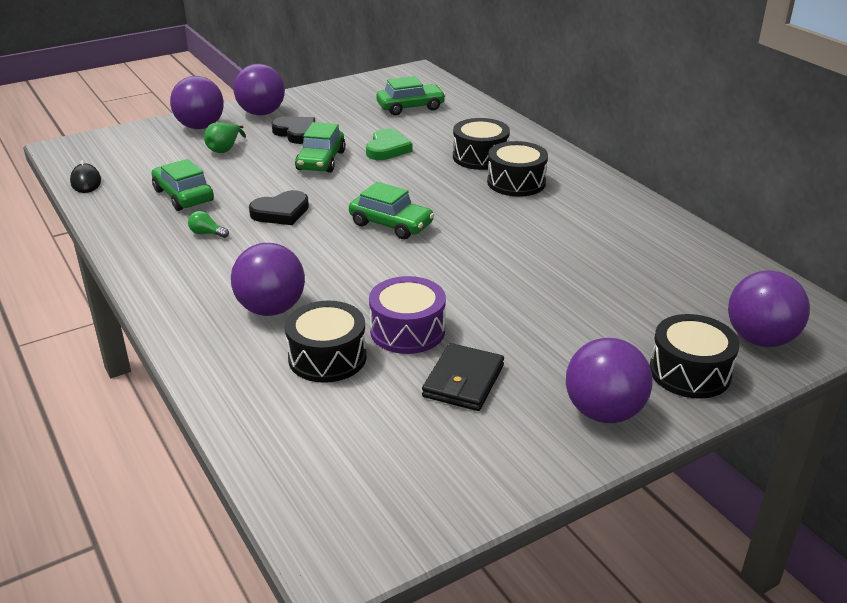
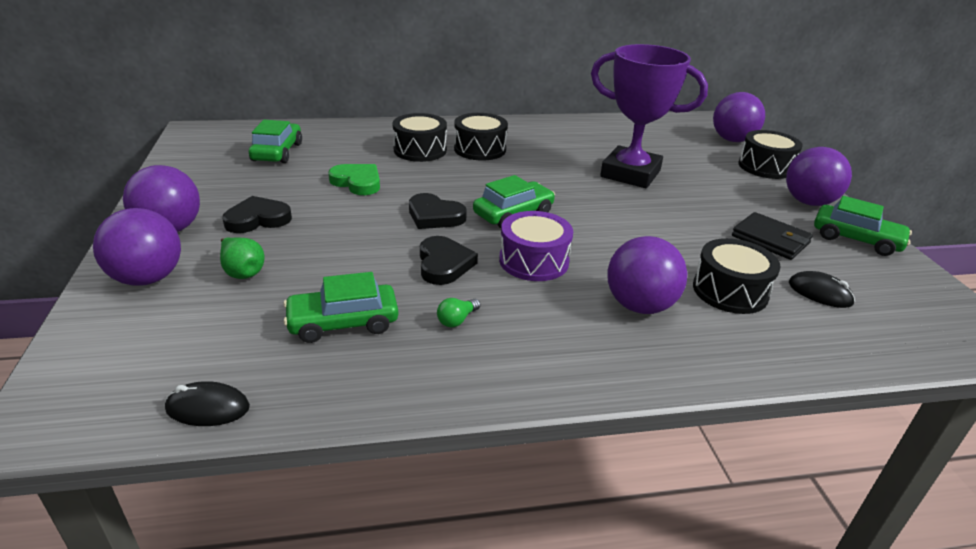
camera: 70 degrees left, 0 degrees up
green car [295,122,346,173] -> green car moved to [814,196,912,256]
purple drum [369,276,446,354] -> purple drum moved to [499,211,573,281]
none -> black heart [409,193,467,229]
none -> purple trophy [591,44,708,188]
none -> black mouse [789,271,855,308]

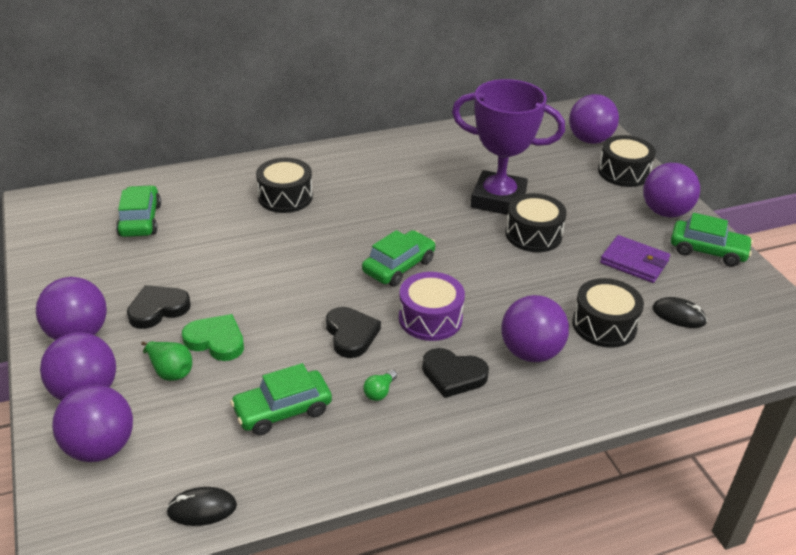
camera: 10 degrees left, 5 degrees up
green heart [328,164,380,195] -> green heart moved to [182,314,244,361]
black heart [409,193,467,229] -> black heart moved to [422,348,489,398]
black drum [454,113,508,160] -> black drum moved to [505,193,567,252]
black wallet [732,212,813,260] -> purple wallet [600,235,670,283]
none -> purple ball [52,385,133,462]

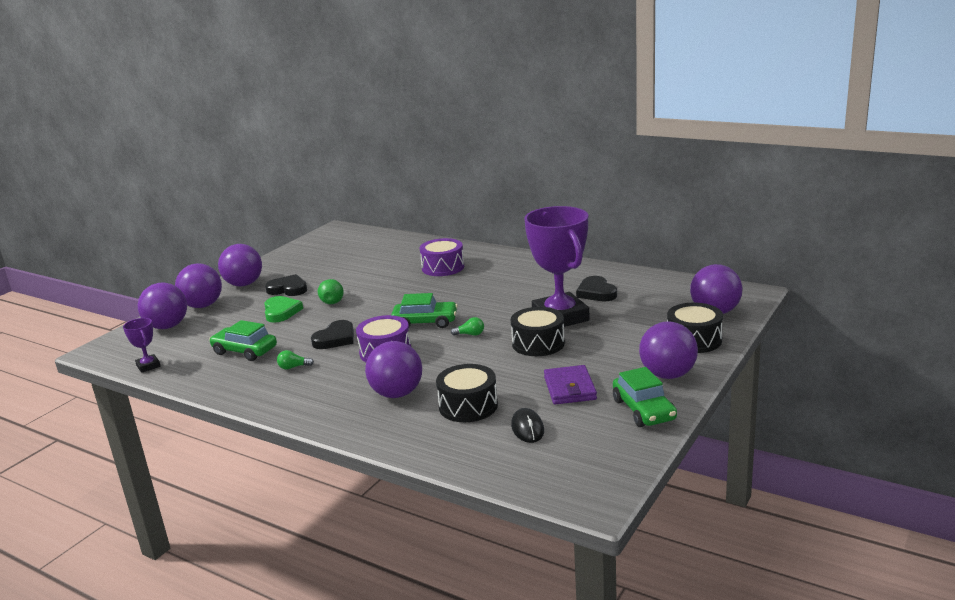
camera: 55 degrees right, 15 degrees down
green car [116,185,161,237] -> none
green pear [141,341,192,381] -> green pear moved to [318,279,344,304]
black mouse [166,487,237,526] -> purple trophy [123,318,161,373]
black drum [256,158,313,213] -> purple drum [420,238,464,276]
black heart [422,348,489,398] -> black heart moved to [576,276,617,301]
none -> green light bulb [451,317,484,336]

